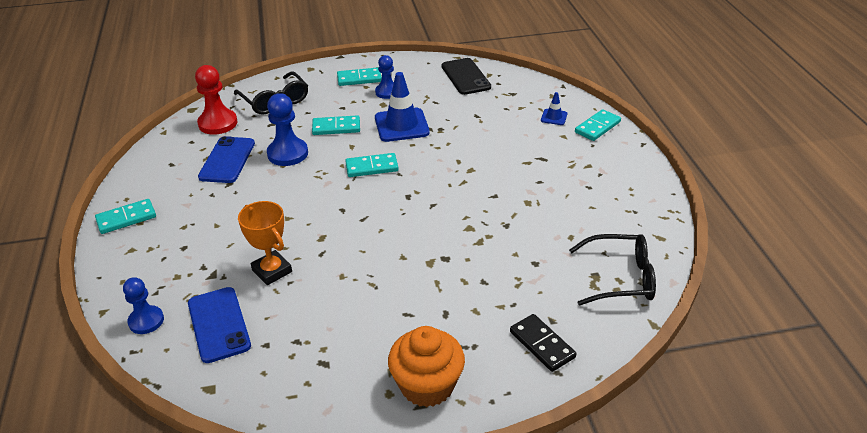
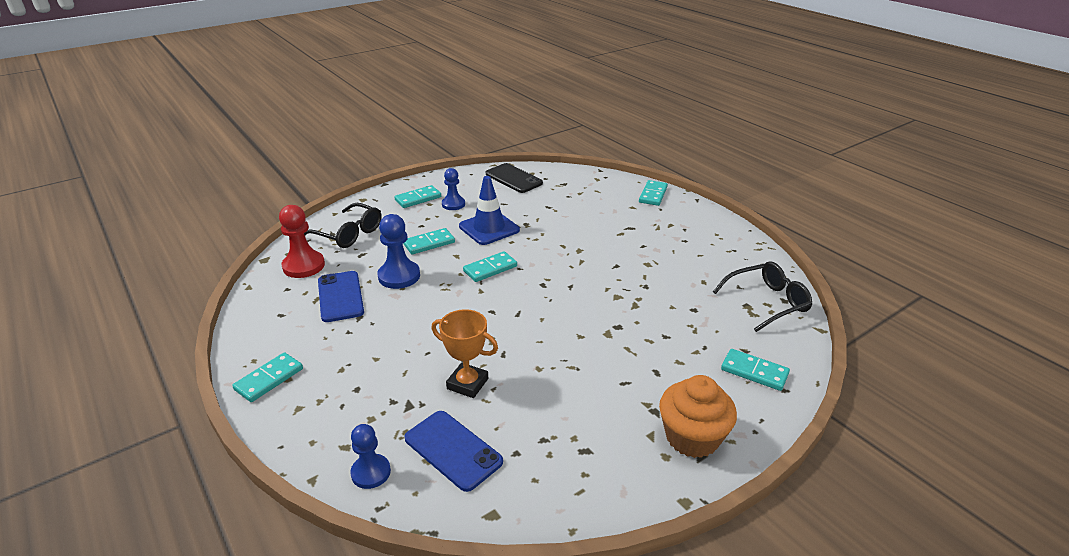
camera: 25 degrees left, 5 degrees down
black domino [510,314,577,372] -> turquoise domino [721,349,790,391]
blue traffic cone [541,92,567,125] -> none

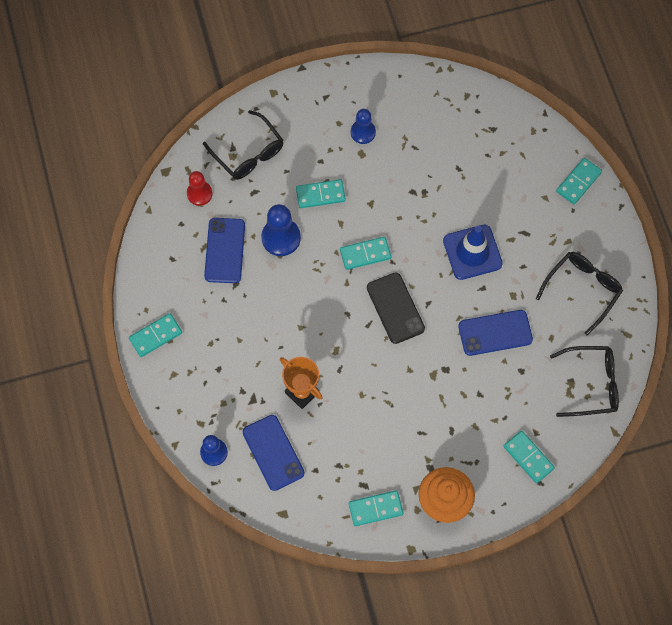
camera: 20 degrees right, 35 degrees up
red pawn [279,205,325,278] -> red pawn [187,171,212,206], size x0.66
turquoise domino [394,185,441,208] -> turquoise domino moved to [349,490,403,526]
blue traffic cone [459,176,520,245] -> blue traffic cone moved to [443,225,503,280]
black phone [486,163,543,193] -> black phone moved to [367,272,425,344]
none -> blue phone [458,310,533,356]
none -> black glasses [536,252,623,335]

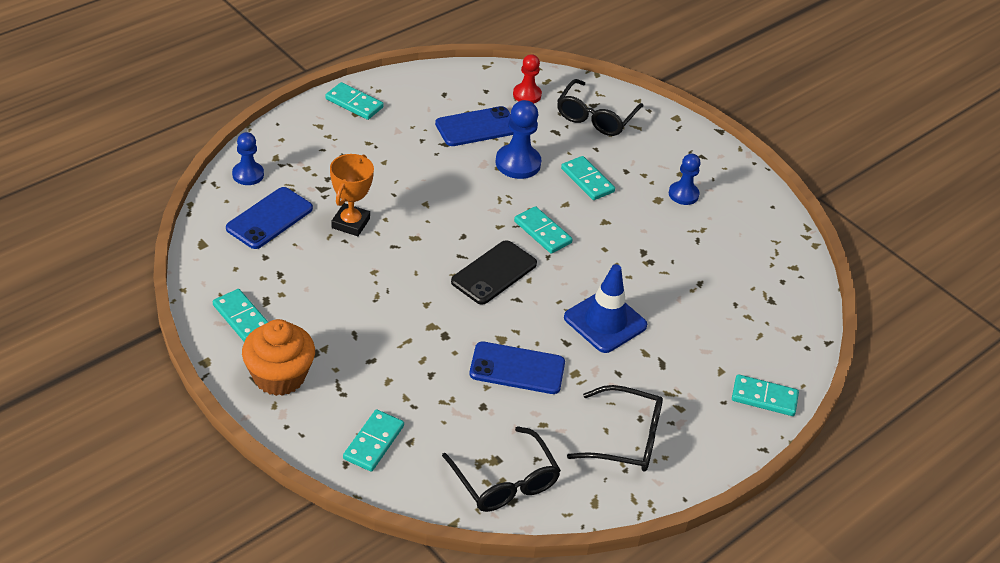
camera: 60 degrees right, 25 degrees down
blue phone [458,310,533,356] -> blue phone turned 45 degrees counterclockwise [469,341,565,394]

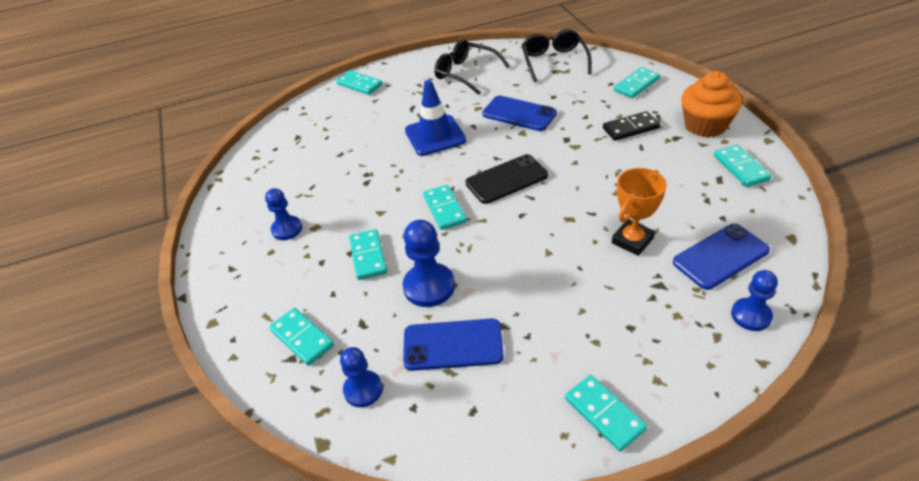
camera: 150 degrees left, 0 degrees up
red pawn [513,54,542,104] -> blue pawn [340,347,383,407]
black glasses [557,79,643,136] -> turquoise domino [269,308,334,366]
none -> black domino [603,111,660,141]

